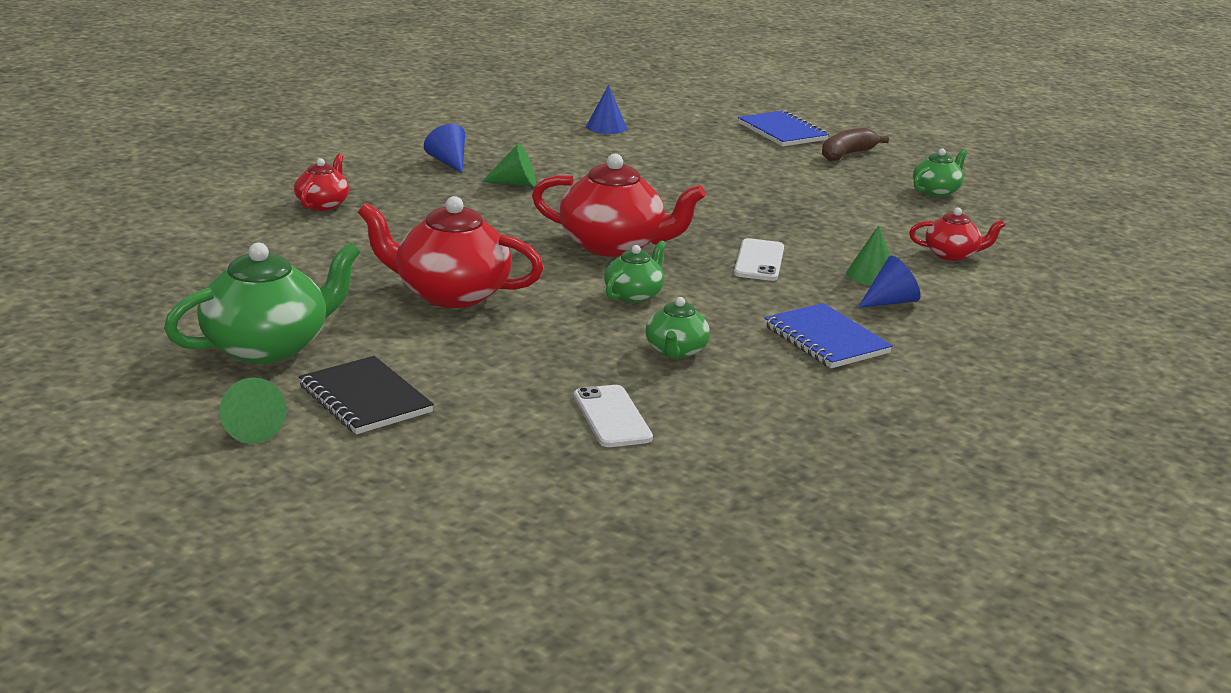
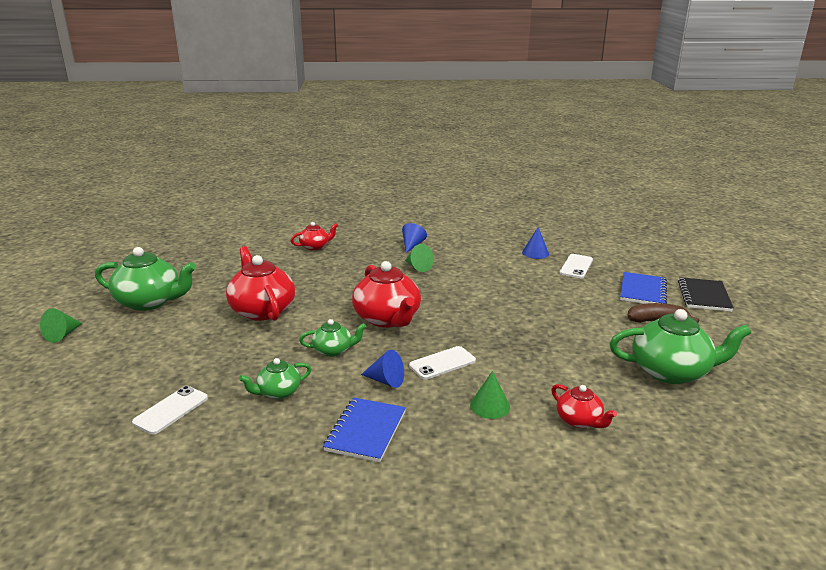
camera: 50 degrees right, 0 degrees up
black notebook [299,356,434,434] -> black notebook moved to [678,277,734,312]
blue cone [858,256,921,308] -> blue cone moved to [361,350,404,388]
green teapot [913,148,968,197] -> green teapot [609,309,751,384], size x1.87
none -> white phone [560,254,593,278]

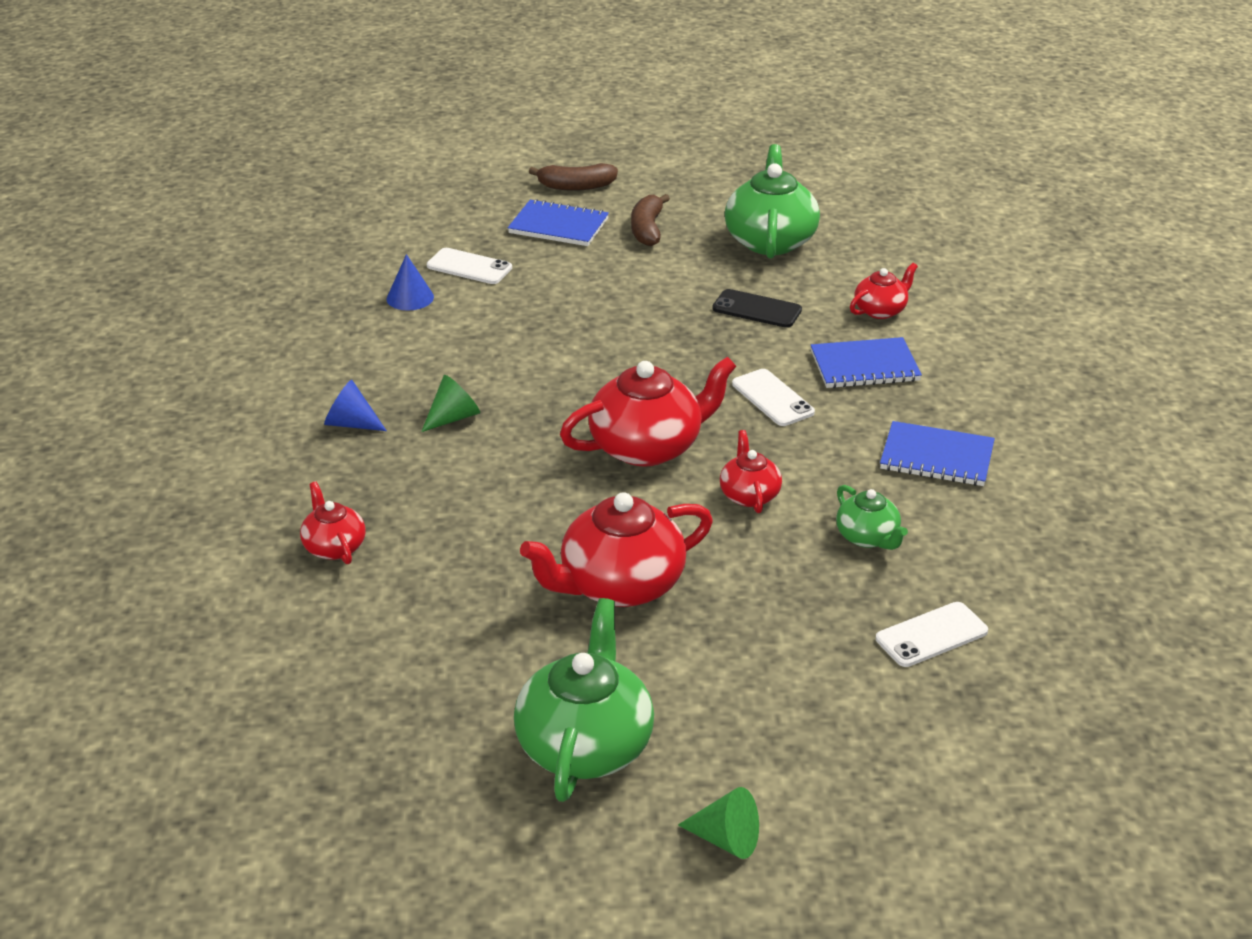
camera: 90 degrees left, 10 degrees up
white phone [132,386,208,435] -> white phone turned 60 degrees counterclockwise [876,602,988,667]
green teapot [299,319,366,357] -> red teapot [720,430,782,513]
blue cone [361,350,404,388] -> none
green cone [470,371,510,419] -> blue notebook [811,337,922,388]
black notebook [678,277,734,312] -> brown banana [529,163,618,191]
none -> black phone [712,289,802,328]

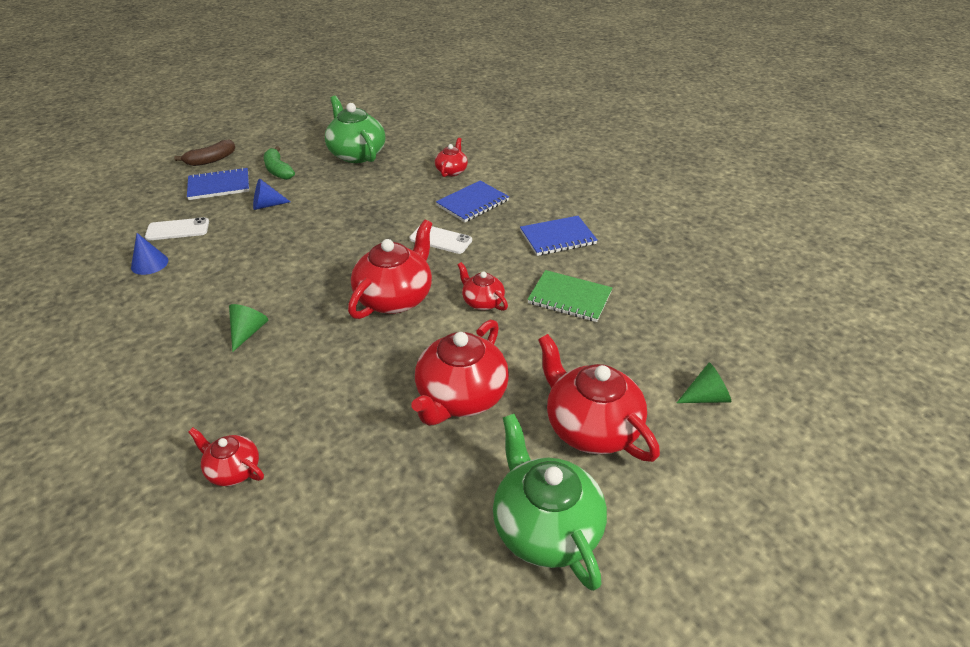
camera: 35 degrees left, 5 degrees up
blue cone [324,380,387,431] -> blue cone moved to [253,178,290,210]
brown banana [631,194,670,246] -> green banana [264,146,295,180]
green cone [678,787,759,859] -> green cone moved to [677,362,731,403]
black phone [712,289,802,328] -> none
green teapot [836,485,908,550] -> green notebook [528,270,613,322]
white phone [876,602,988,667] -> none
none -> red teapot [538,334,660,462]

